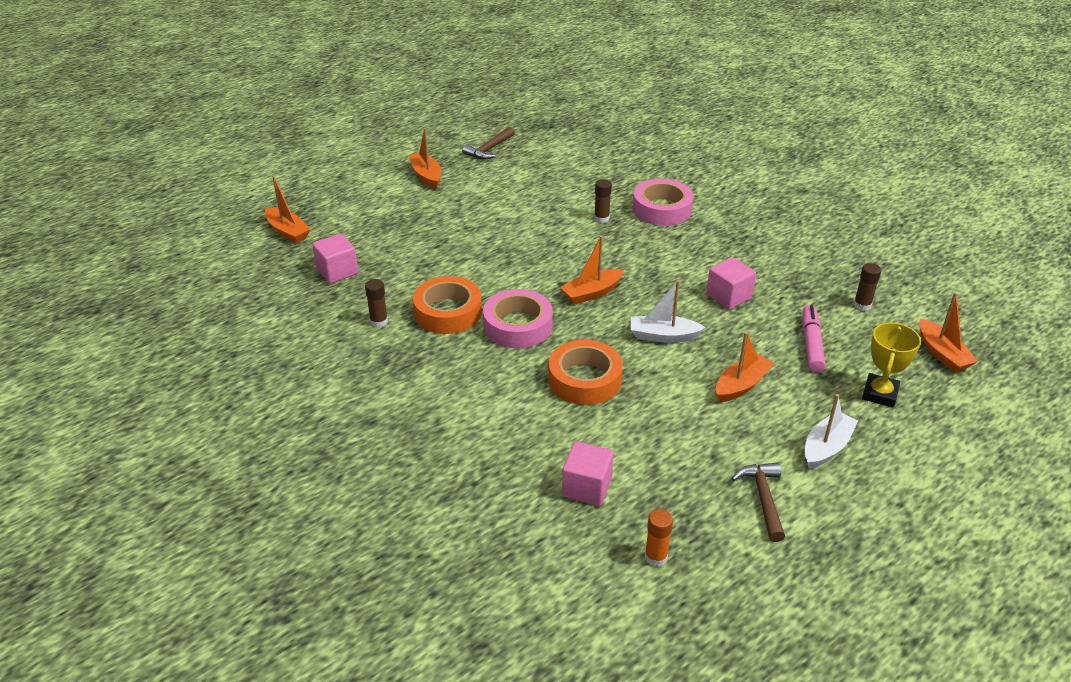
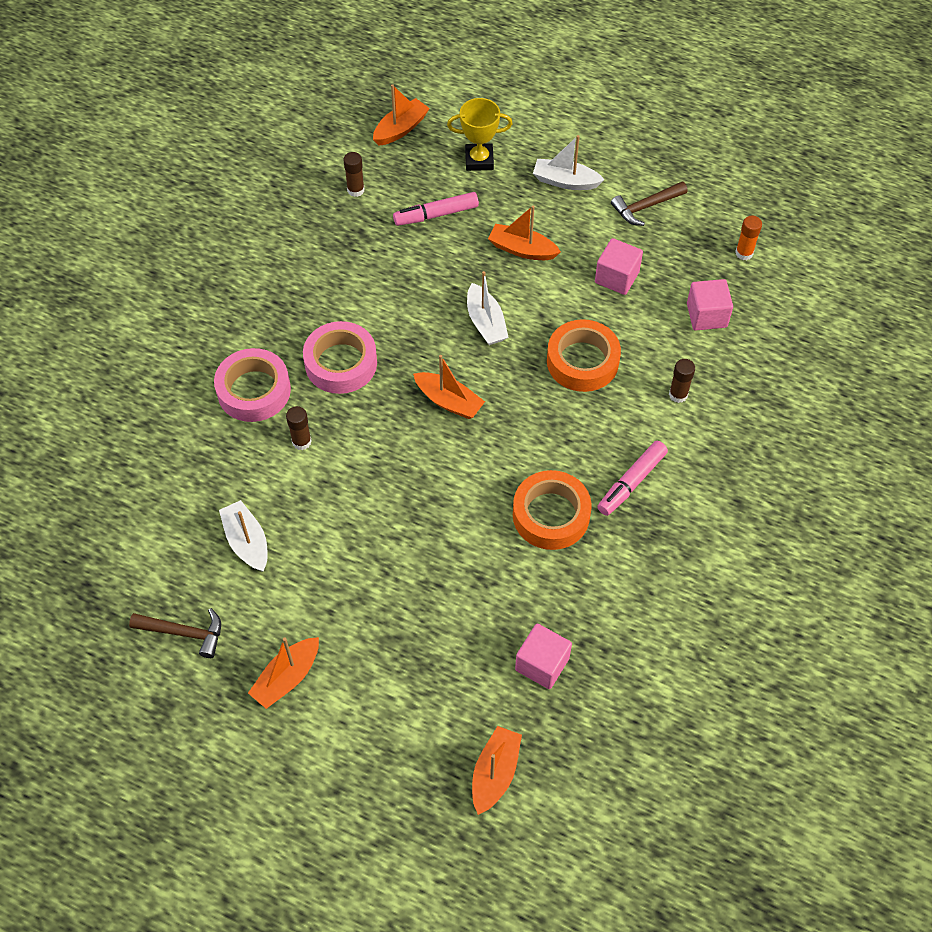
camera: 115 degrees left, 20 degrees up
brown glue stick [365,279,388,327] -> brown glue stick moved to [669,359,695,403]
pink tape [483,289,553,348] -> pink tape moved to [303,321,377,394]
pink cube [706,257,756,309] -> pink cube moved to [595,238,643,295]
none -> white boat [219,500,268,572]
none -> pink marker [597,441,668,516]

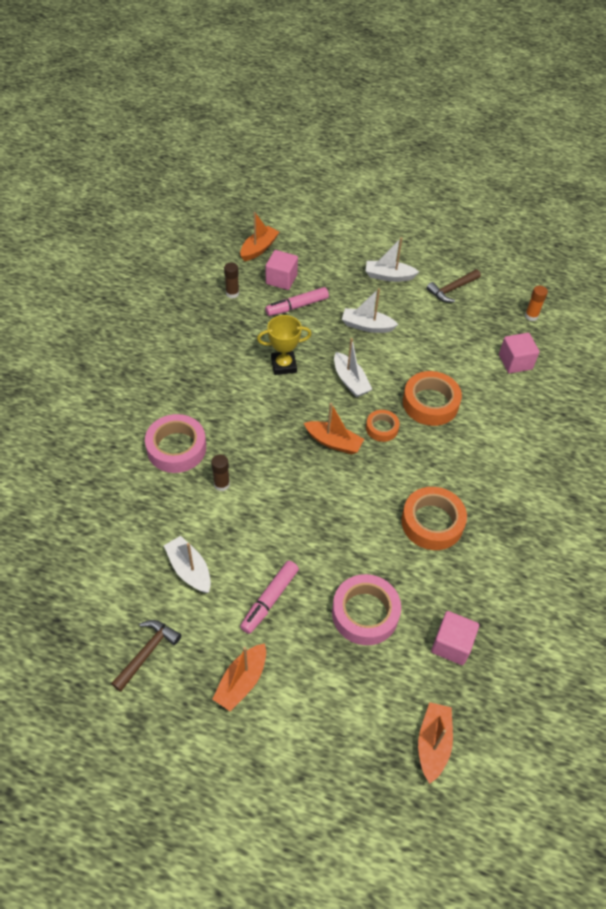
camera: 10 degrees left, 5 degrees down
brown hammer [129,608,221,658] -> brown hammer turned 60 degrees counterclockwise [111,620,181,692]
pink tape [303,321,377,394] -> pink tape moved to [332,574,401,645]
yellow trophy [447,98,513,171] -> yellow trophy moved to [257,315,311,375]
orange boat [488,206,561,260] -> white boat [342,288,399,333]
pink cube [595,238,643,295] -> pink cube moved to [266,250,298,290]
pink marker [597,441,668,516] -> pink marker moved to [240,561,299,634]
brown glue stick [669,359,695,403] -> none
none -> orange tape [366,410,400,442]

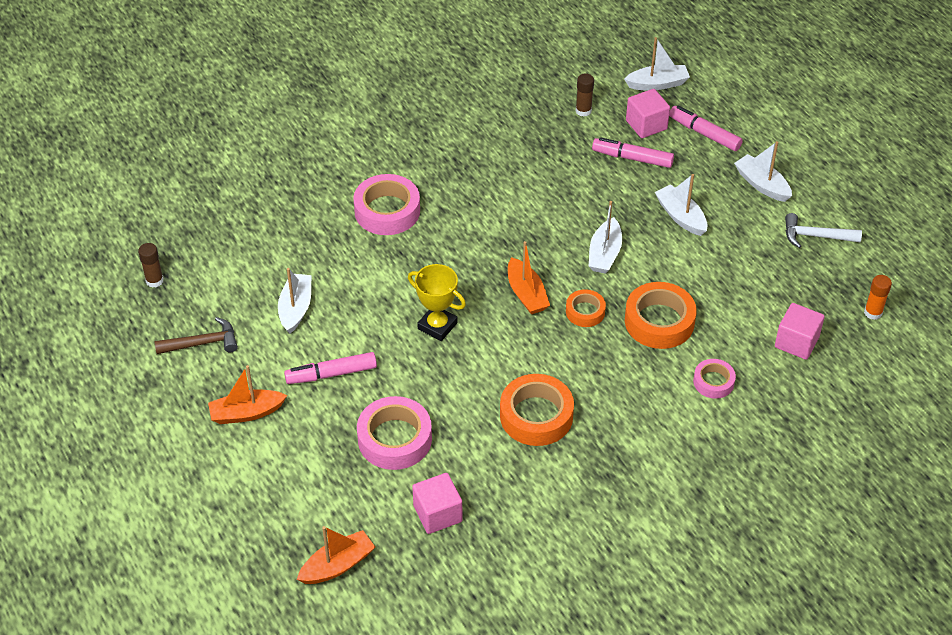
camera: 45 degrees right, 5 degrees down
brown glue stick [211,454,230,491] -> brown glue stick moved to [138,243,164,288]
orange boat [240,212,279,261] -> white boat [624,37,690,91]
yellow trophy [257,315,311,375] -> yellow trophy moved to [408,264,466,341]
brown hammer [426,269,481,302] -> white hammer [785,213,862,248]
none -> pink marker [669,106,743,151]
none -> pink tape [693,359,736,399]

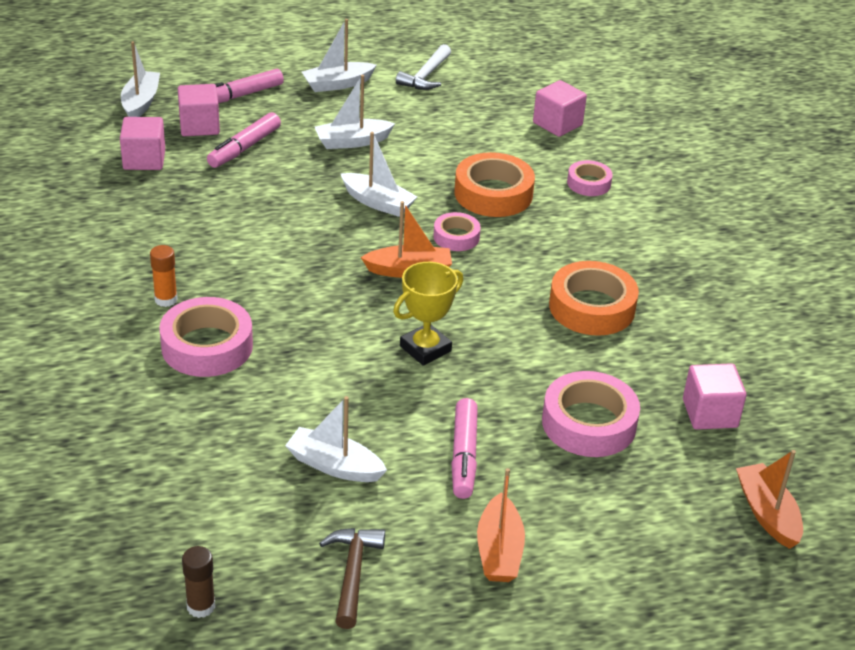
camera: 75 degrees left, 10 degrees down
orange tape [566,289,606,327] -> pink tape [433,212,481,251]
brown glue stick [576,74,594,117] -> pink cube [120,117,165,170]
orange glue stick [864,275,892,320] -> orange glue stick moved to [150,245,178,307]

